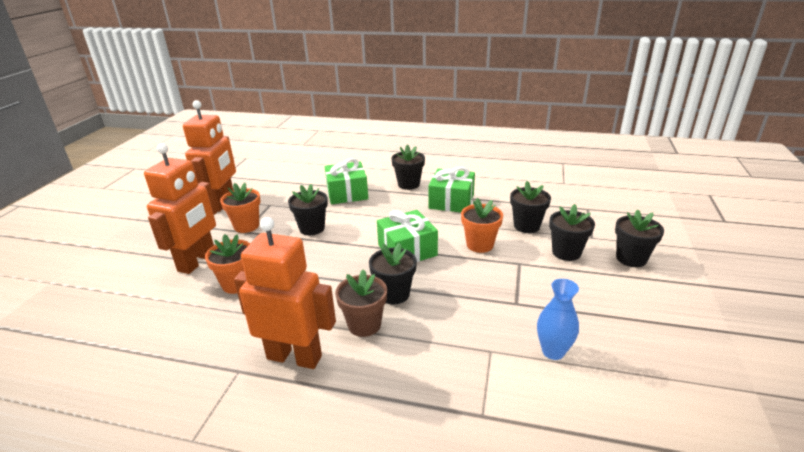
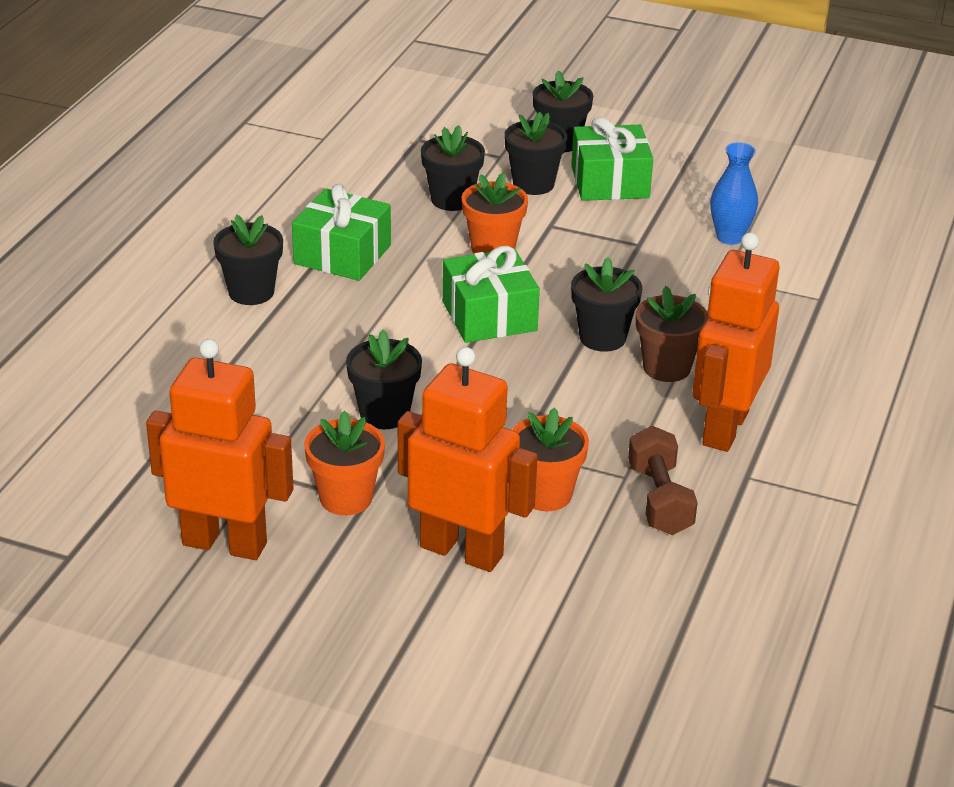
camera: 85 degrees left, 5 degrees up
green gift [324,158,368,204] -> green gift moved to [571,117,653,201]
none -> brown dumbbell [628,426,698,535]

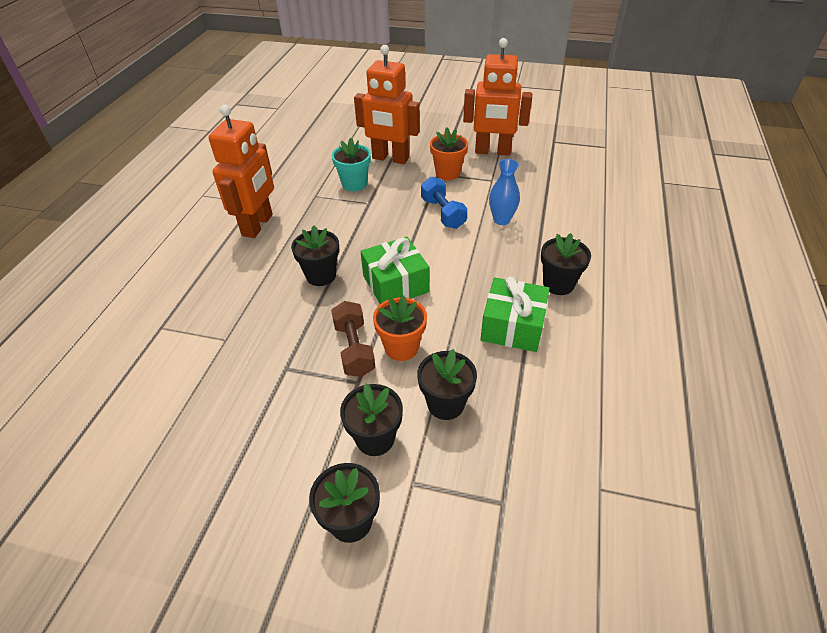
camera: 175 degrees right, 10 degrees up
black flower pot [346,330,422,429] -> blue dumbbell [421,177,467,229]
orange flower pot [512,407,589,511] -> turquoise flower pot [332,138,371,191]
green gift [571,117,653,201] -> none
brown dumbbell [628,426,698,535] -> brown dumbbell moved to [331,301,375,377]
brown flower pot [636,286,708,382] -> none
blue vase [710,142,758,245] -> blue vase moved to [489,159,520,225]

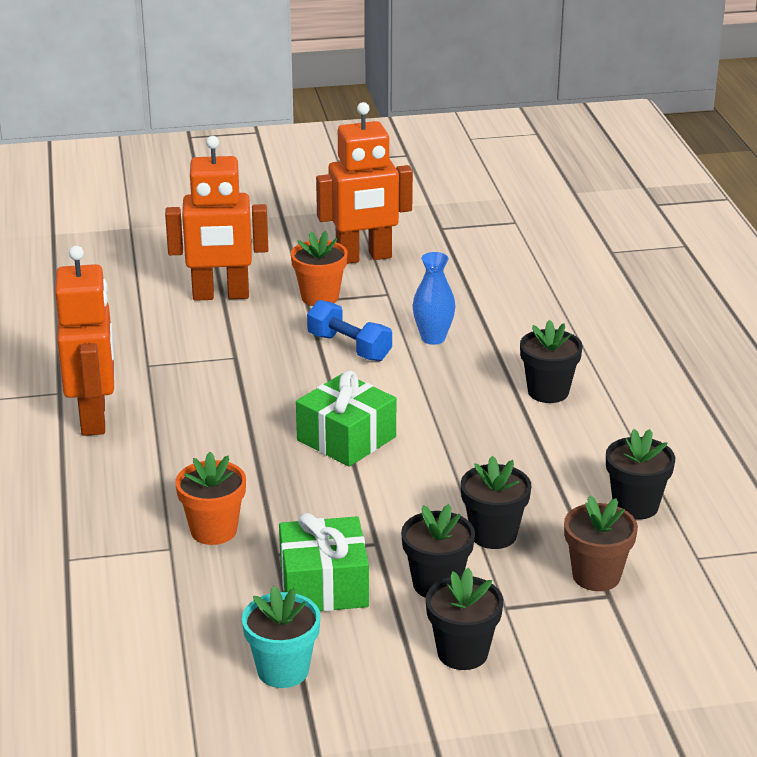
camera: 25 degrees left, 15 degrees down
black flower pot [291,225,339,286] -> black flower pot moved to [606,429,675,520]
brown dumbbell [331,301,375,377] -> none
turquoise flower pot [332,138,371,191] -> turquoise flower pot moved to [242,586,321,688]
orange flower pot [373,296,427,361] -> orange flower pot moved to [175,452,246,545]
green gift [480,277,550,352] -> green gift moved to [279,513,369,611]
none -> brown flower pot [564,496,638,591]

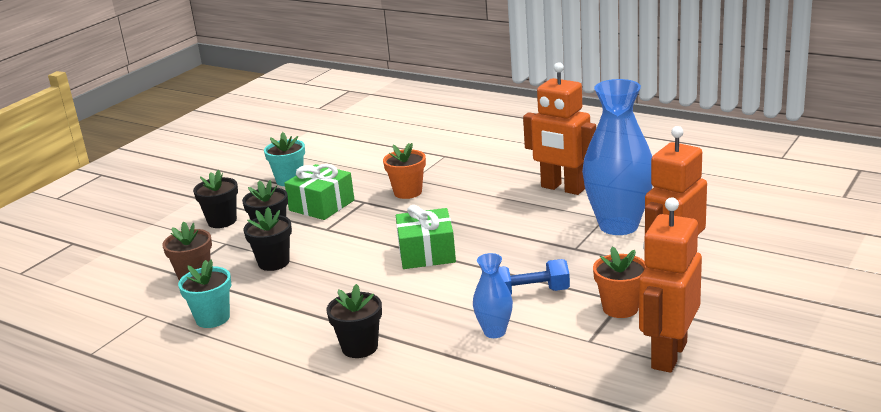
camera: 135 degrees right, 5 degrees down
black flower pot [606,429,675,520] -> turquoise flower pot [178,260,231,328]
none -> blue vase [582,79,652,235]

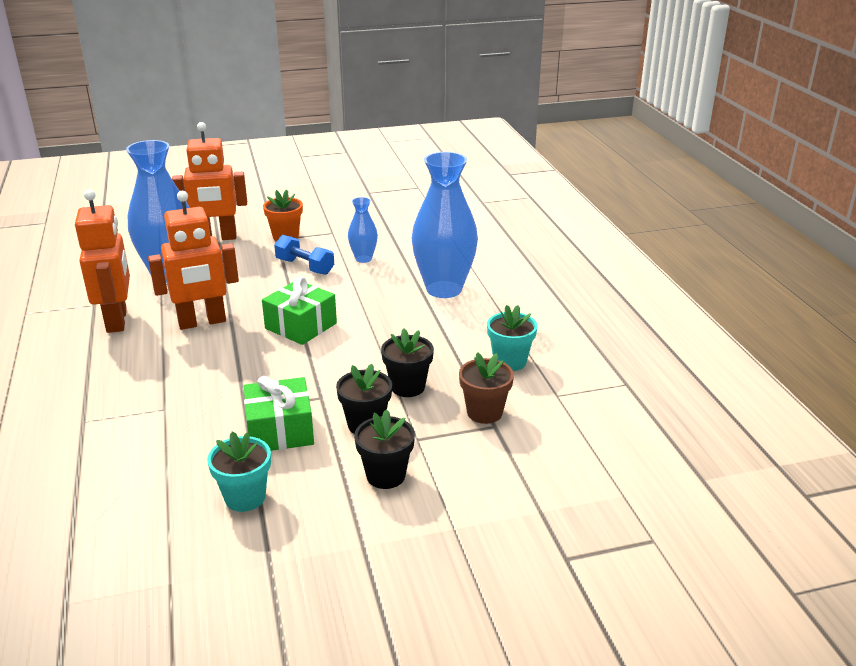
camera: 140 degrees left, 5 degrees up
black flower pot [326,284,382,358] -> blue vase [412,152,478,298]
orange flower pot [383,143,426,199] -> none
orange robot [639,198,702,373] -> orange robot moved to [148,191,239,330]

